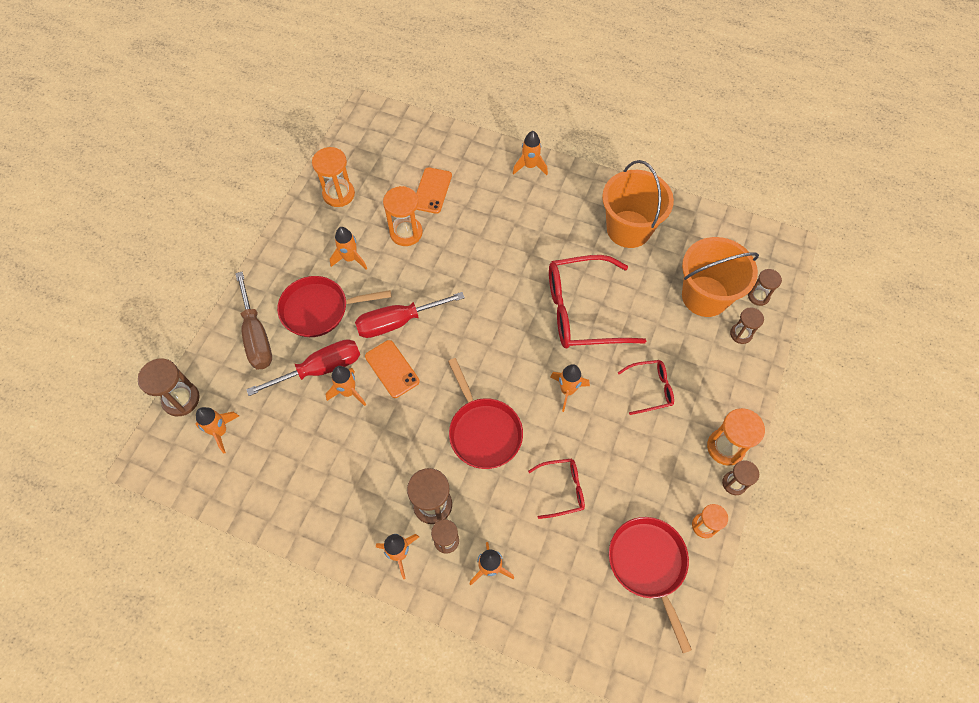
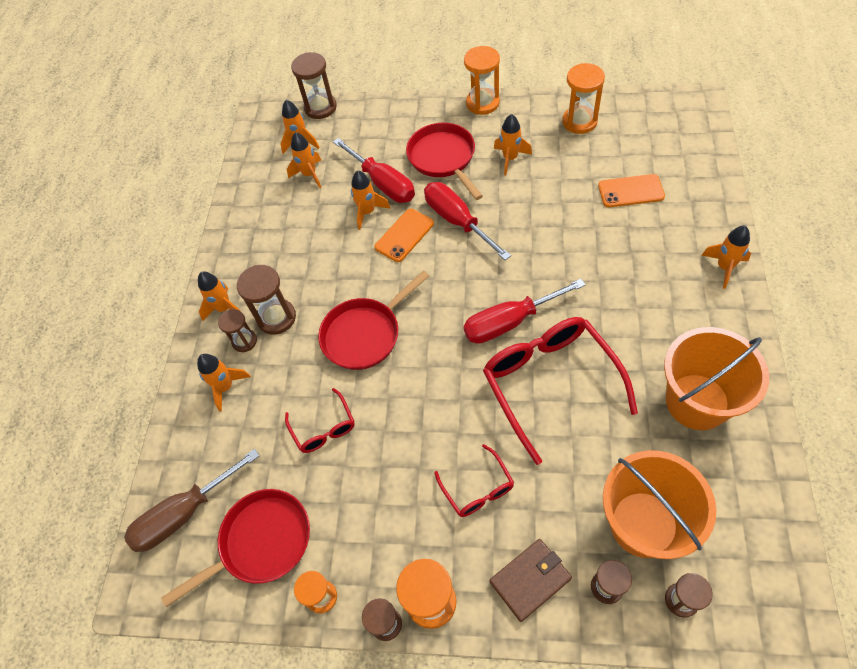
camera: 80 degrees right, 5 degrees down
brown screwdriver [235,272,272,369] -> brown screwdriver moved to [124,449,259,552]
orange hourglass [383,186,423,246] -> orange hourglass moved to [464,46,500,115]
orange rocket [550,364,590,412] -> orange rocket moved to [287,132,321,188]
none -> red screwdriver [463,279,586,344]
none -> brown wallet [490,539,572,622]

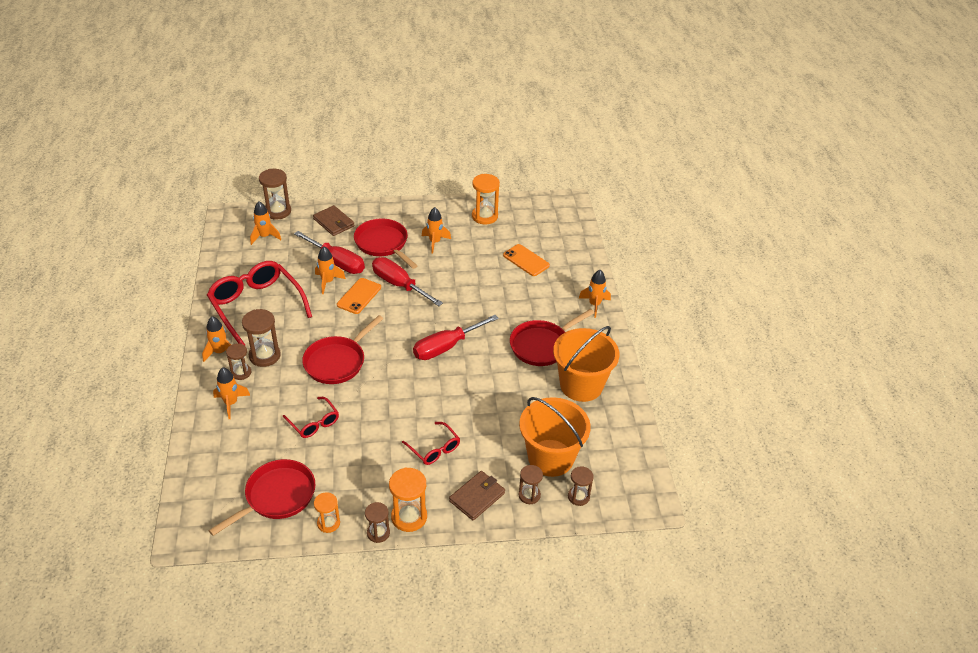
camera: 20 degrees left, 15 degrees down
brown screwdriver [124,449,259,552] -> none
orange rocket [287,132,321,188] -> none
orange hourglass [464,46,500,115] -> none
red glasses [483,317,638,465] -> red glasses moved to [207,261,312,345]
orange phone [598,174,665,207] -> orange phone turned 60 degrees clockwise [503,244,550,276]
none -> brown wallet [313,205,355,236]
none -> red pan [510,309,594,366]

